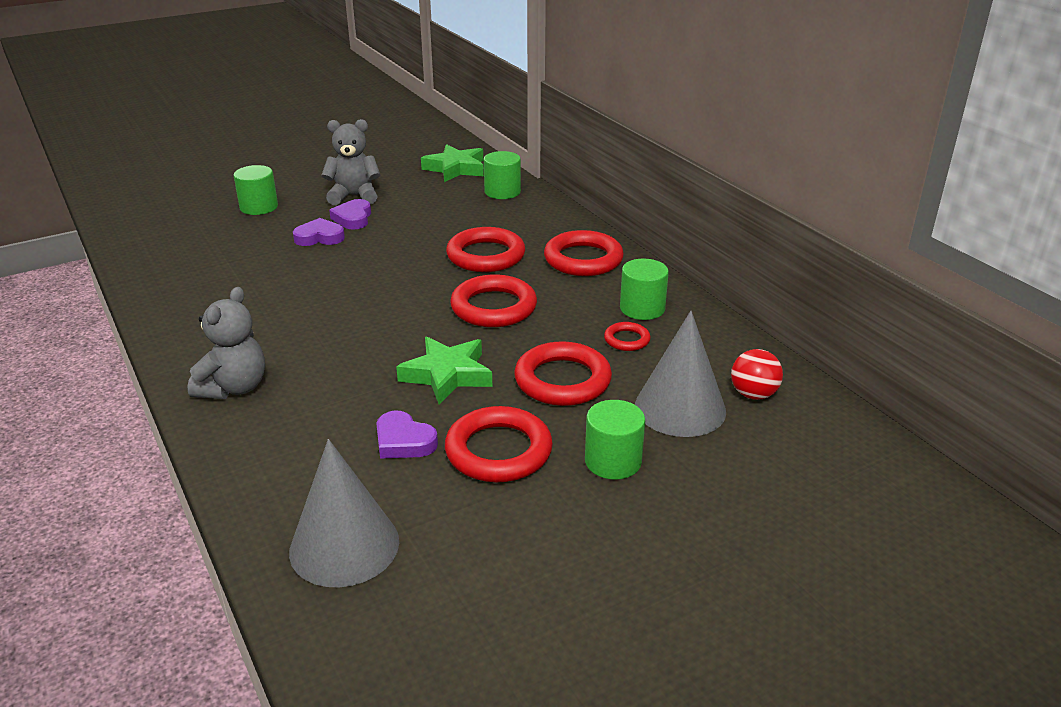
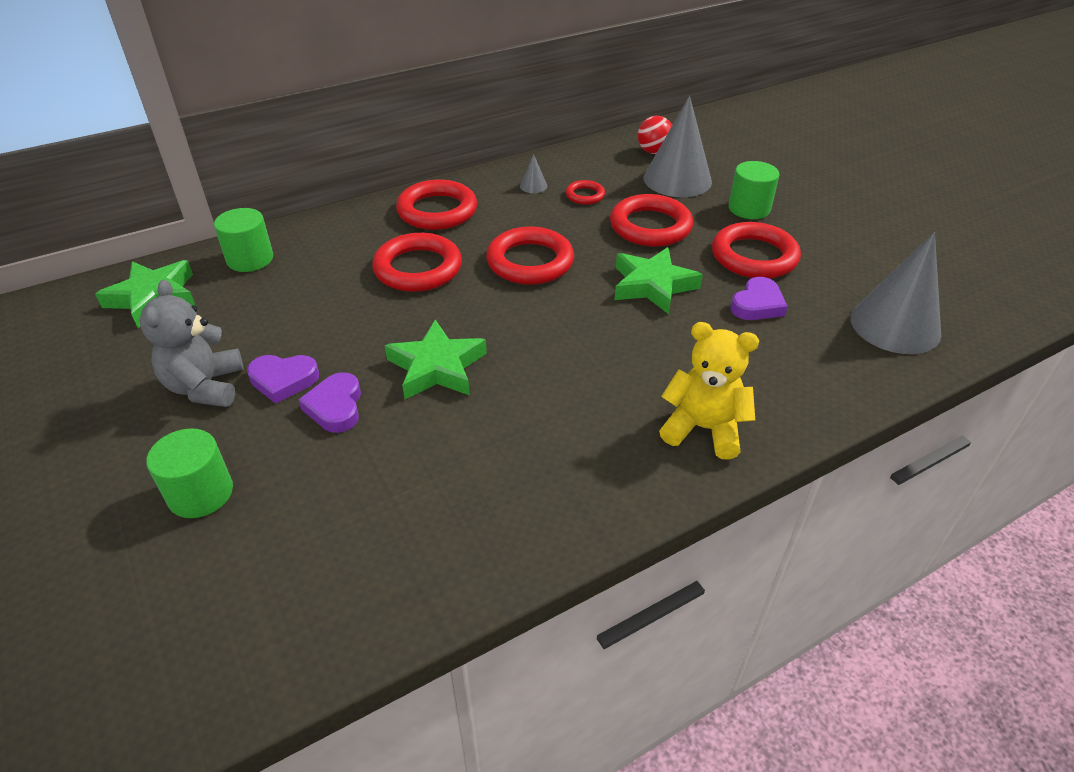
camera: 90 degrees left, 10 degrees up
grey teddy bear [187,287,265,399] -> yellow teddy bear [659,322,759,460]
green cylinder [620,259,669,320] -> grey cone [520,154,547,193]
none -> green star [385,320,487,399]

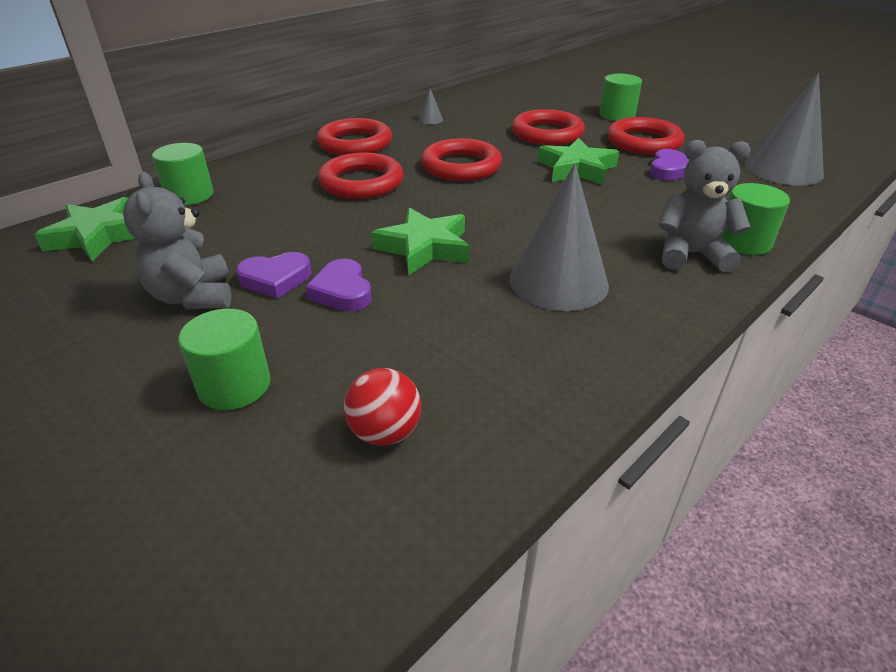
camera: 15 degrees left, 5 degrees down
red ring [566,180,605,205] -> none
red ball [638,116,672,154] -> red ball moved to [344,368,421,446]
grey cone [644,96,712,197] -> grey cone moved to [510,163,609,311]
yellow teddy bear [659,322,759,460] -> grey teddy bear [658,140,751,272]
none -> green cylinder [722,183,790,255]

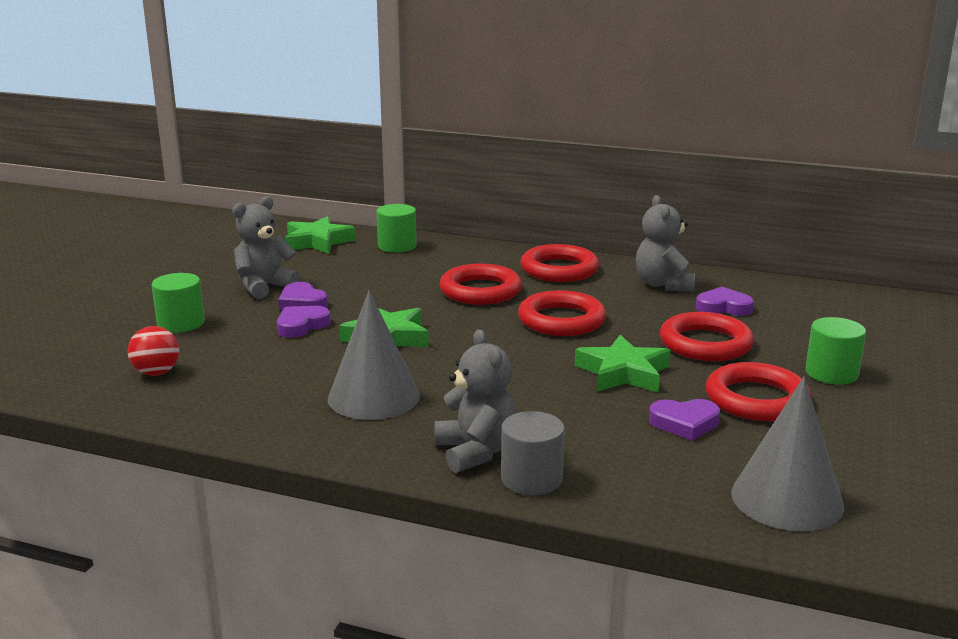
camera: 65 degrees right, 15 degrees down
grey cone [418,88,443,124] -> grey teddy bear [636,195,695,292]
green cylinder [722,183,790,255] -> grey cylinder [501,411,565,495]
none -> purple heart [696,287,754,316]

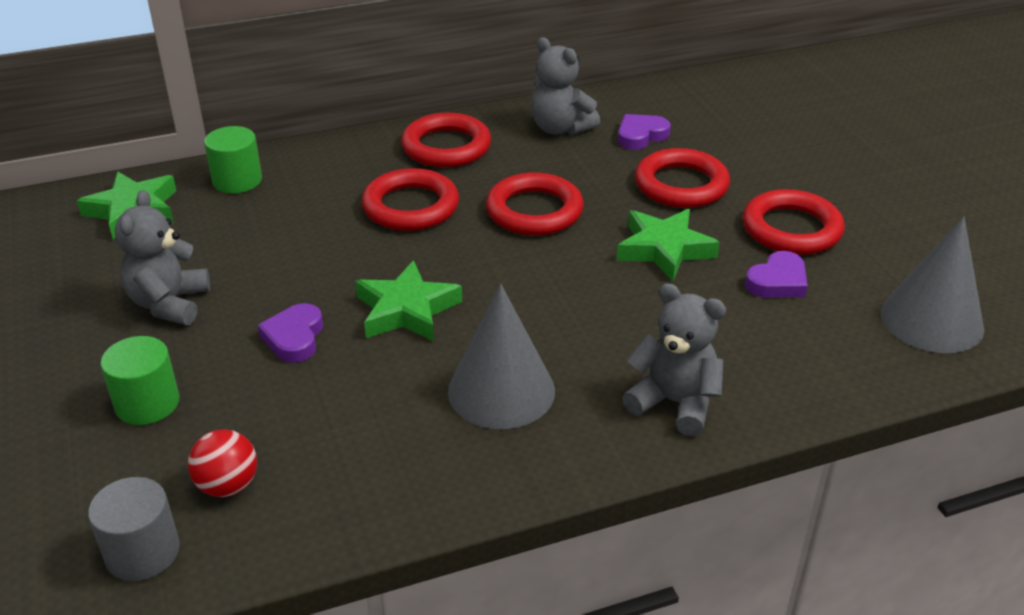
camera: 40 degrees left, 15 degrees up
purple heart [278,282,328,310] -> none
grey cylinder [501,411,565,495] -> grey cylinder moved to [88,477,180,581]
green cylinder [806,317,866,385] -> none

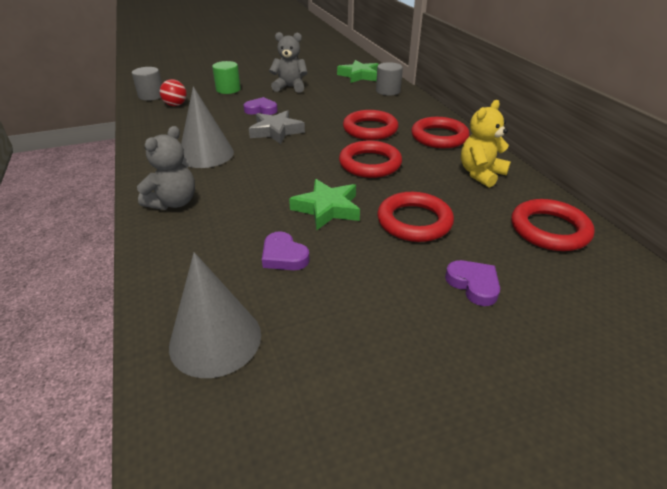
camera: 90 degrees right, 0 degrees up
green cylinder [204,126,262,194] -> grey cylinder [376,62,403,96]
green star [355,260,462,342] -> grey star [249,110,305,144]
grey teddy bear [531,37,600,135] -> yellow teddy bear [461,100,511,188]
purple heart [618,114,671,150] -> purple heart moved to [445,260,500,306]
red ring [743,189,845,255] -> red ring moved to [511,199,595,251]

